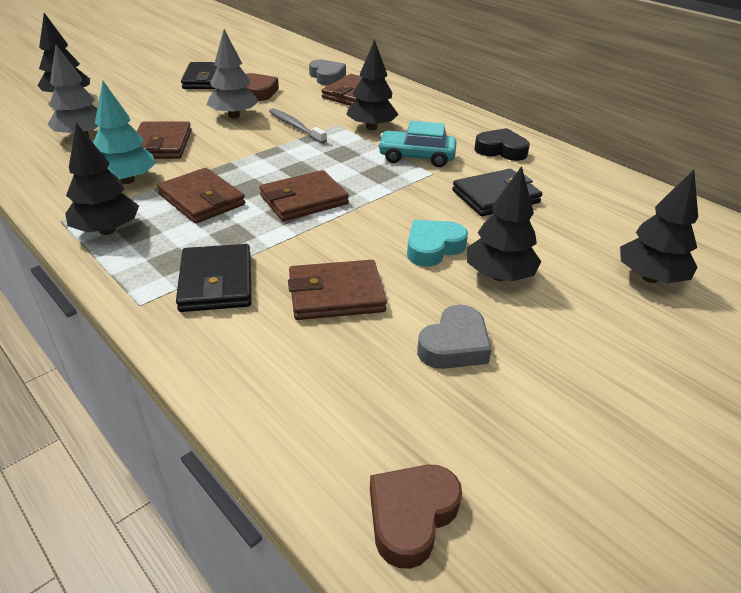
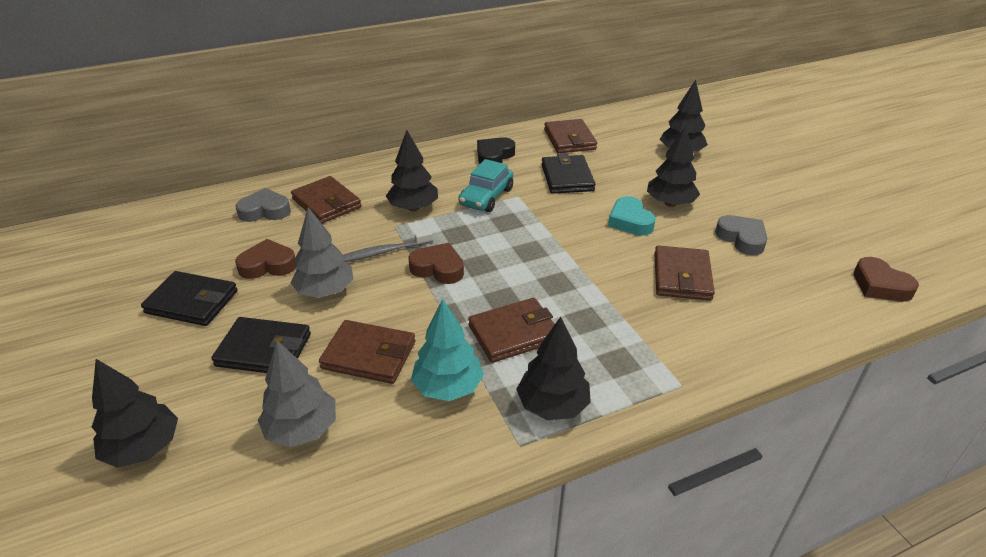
camera: 70 degrees left, 0 degrees up
black wallet [176,244,251,312] -> black wallet moved to [211,317,311,373]
brown wallet [259,170,349,221] -> brown wallet moved to [544,119,597,153]
none -> brown heart [408,243,464,284]

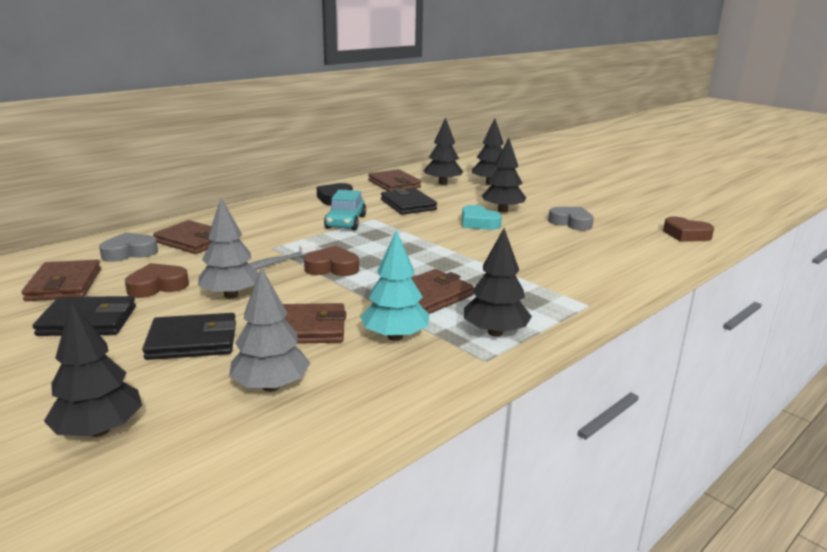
camera: 20 degrees left, 15 degrees down
black tree [386,130,438,211] -> black tree moved to [424,117,463,185]
brown wallet [654,245,715,301] -> brown wallet moved to [22,260,101,301]

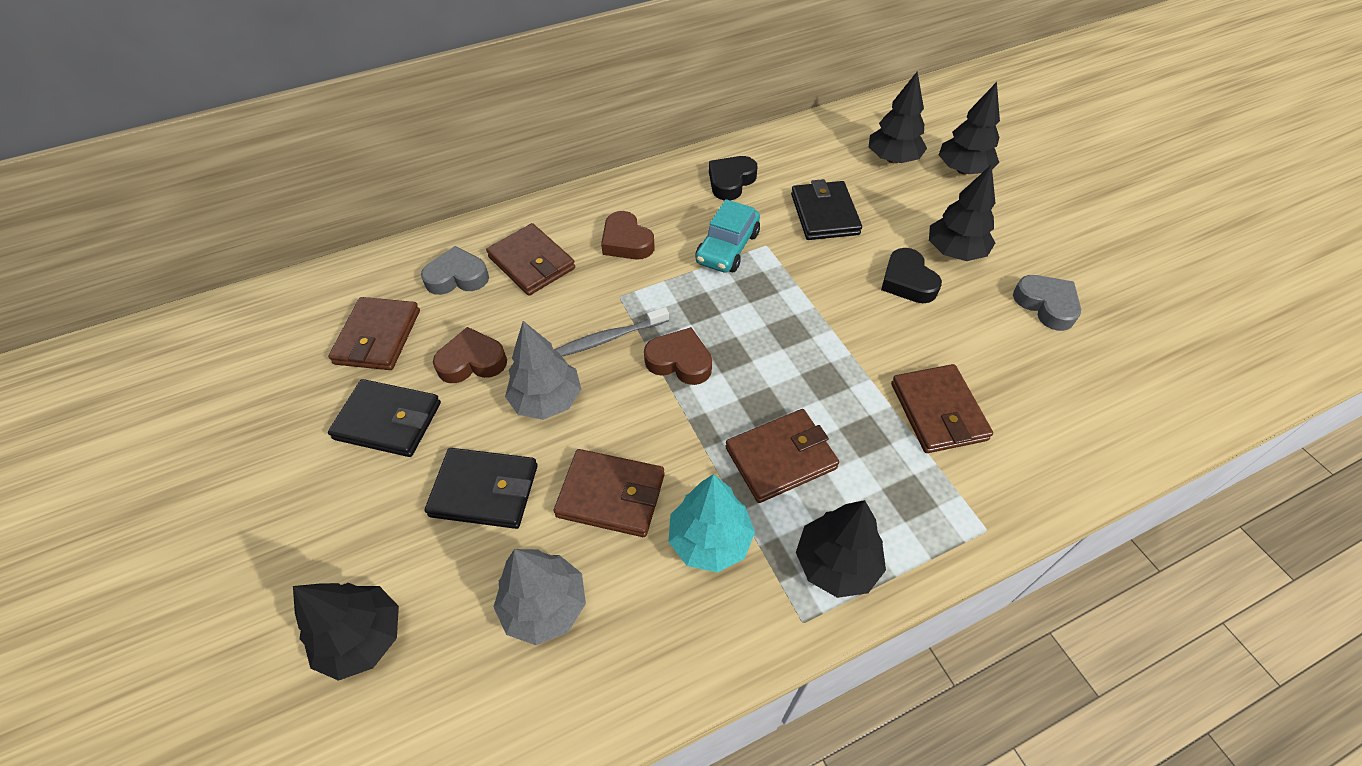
camera: 20 degrees right, 30 degrees up
brown wallet [368,169,421,191] -> brown wallet moved to [891,364,993,453]
turquoise heart [462,205,502,230] -> black heart [881,248,942,303]
brown heart [663,216,714,242] -> brown heart moved to [601,211,655,260]

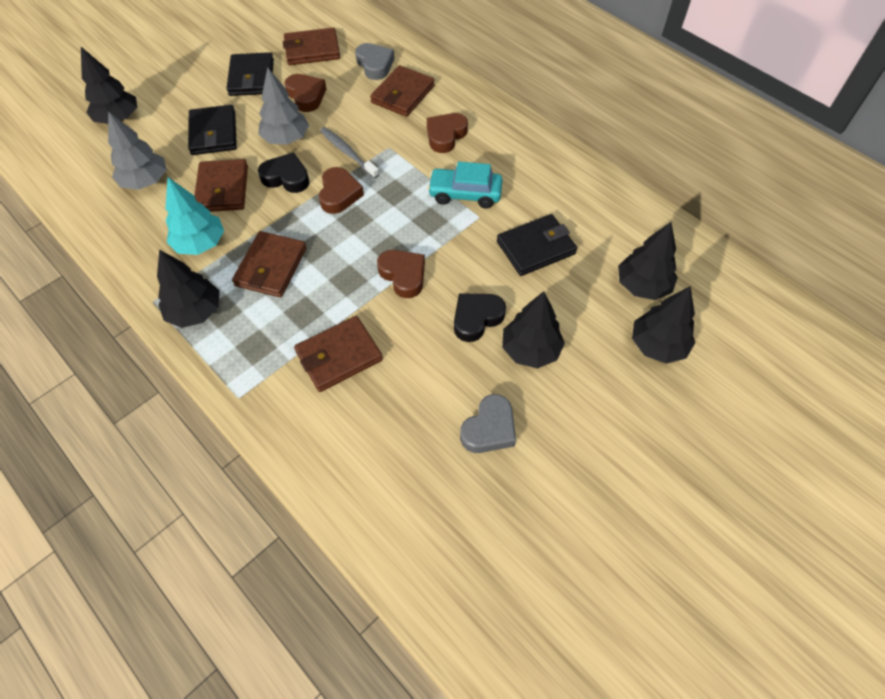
camera: 70 degrees right, 5 degrees up
black heart [709,156,757,200] -> black heart moved to [258,152,309,193]
brown wallet [725,409,839,503] -> brown wallet turned 60 degrees clockwise [232,231,307,297]
none -> brown heart [377,250,425,298]

